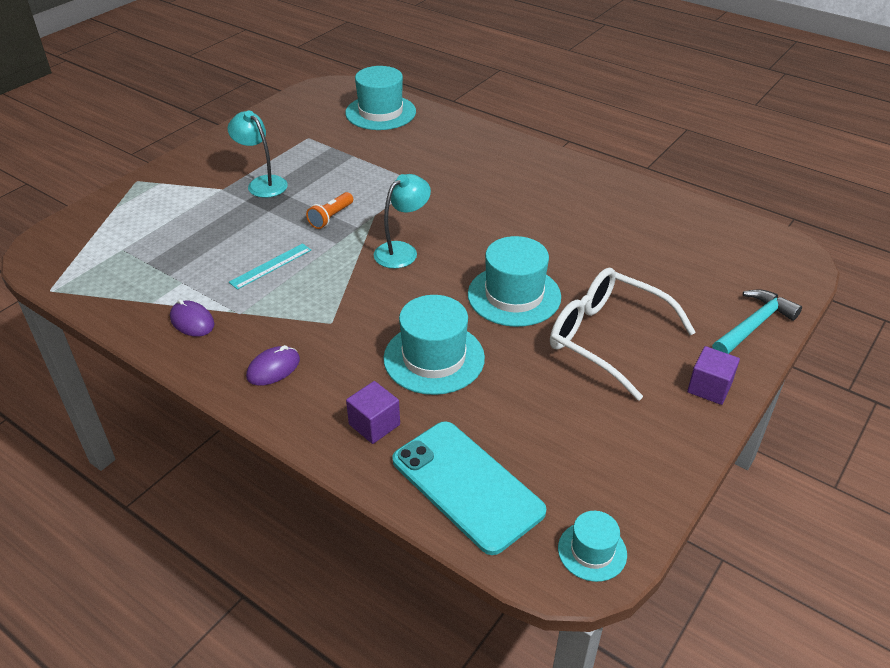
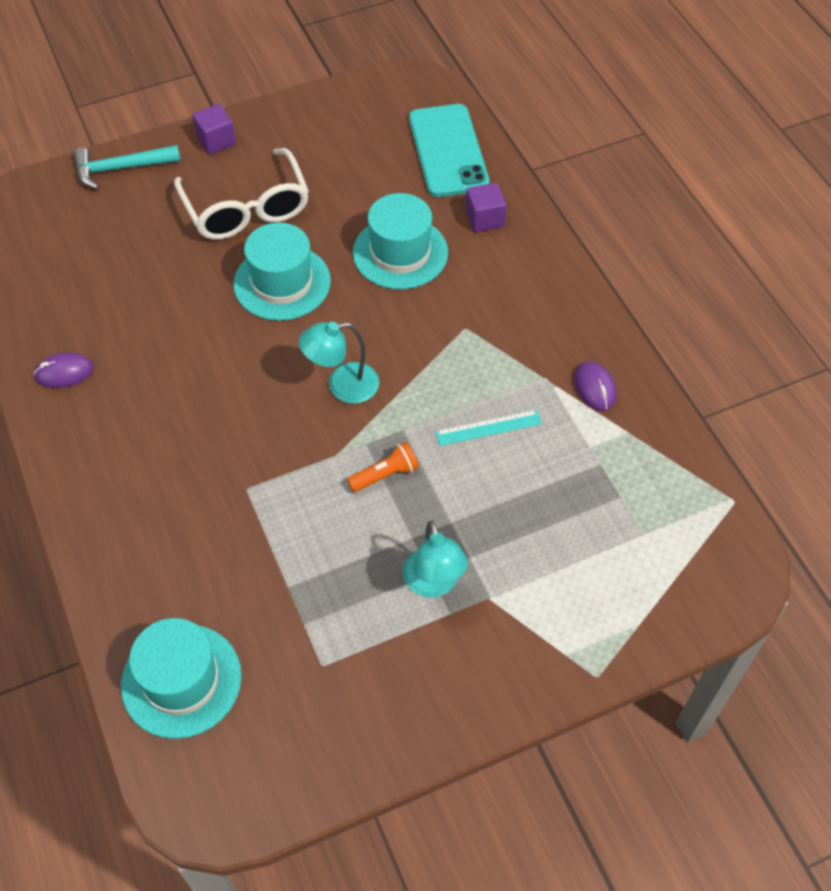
camera: 150 degrees left, 15 degrees up
purple mouse [246,345,300,386] -> purple mouse moved to [33,352,94,388]
turquoise hat [558,511,627,582] -> none

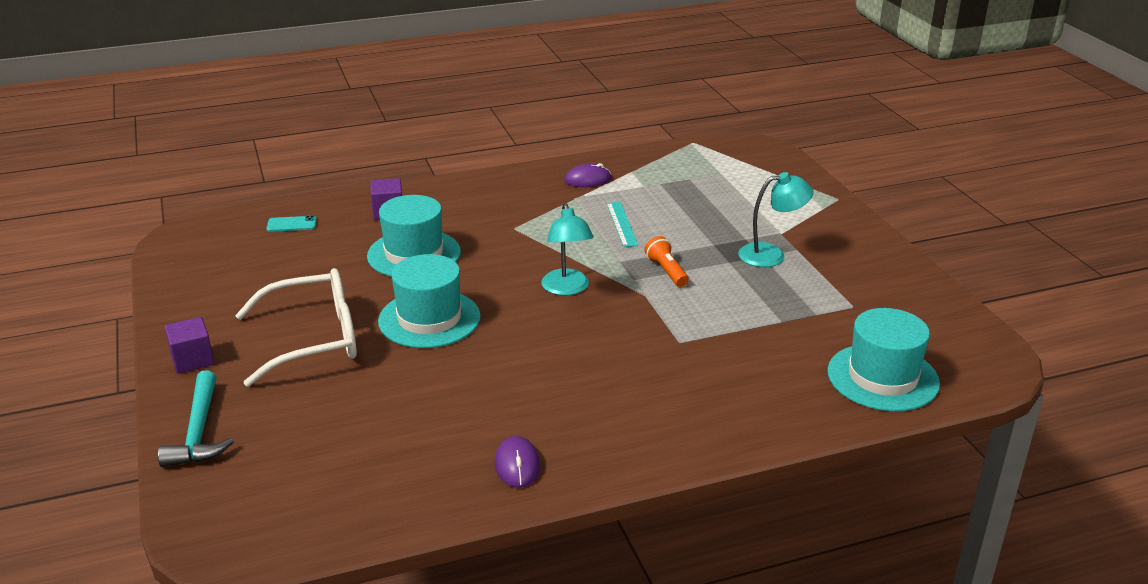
camera: 85 degrees left, 25 degrees down
turquoise phone [409,104,490,197] -> turquoise phone [267,215,317,232], size x0.40

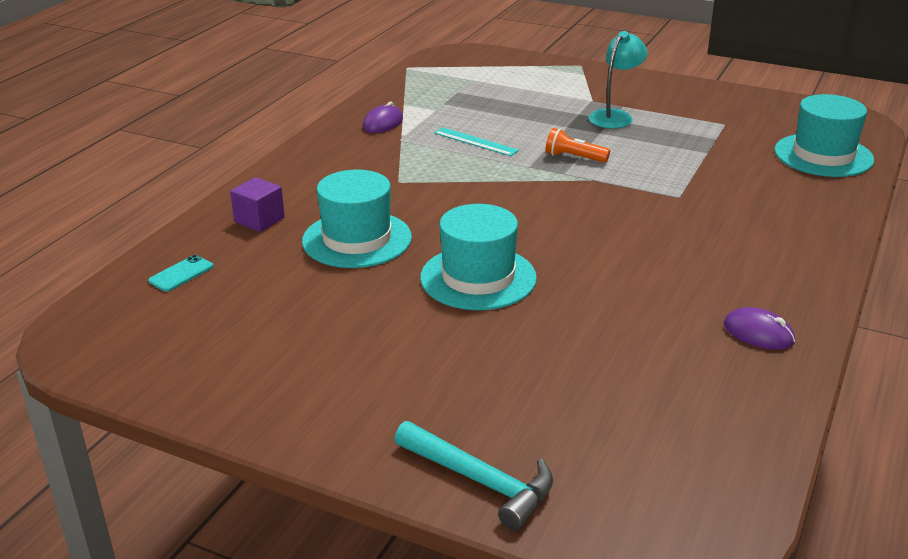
camera: 45 degrees left, 0 degrees up
purple cube [165,317,214,373] -> none
white glasses [235,268,357,387] -> none
turquoise lamp [541,203,594,296] -> none

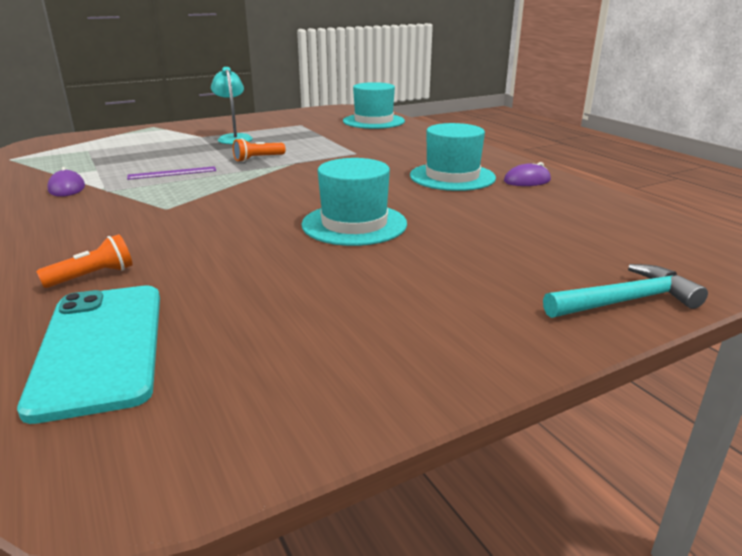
camera: 55 degrees left, 5 degrees down
turquoise phone [148,255,214,292] -> turquoise phone [17,285,160,424], size x2.50
purple cube [230,177,285,232] -> orange flashlight [36,234,133,288]
turquoise hat [302,169,412,268] -> turquoise hat moved to [410,123,496,191]
turquoise ruler [434,127,519,156] -> purple ruler [127,166,216,180]

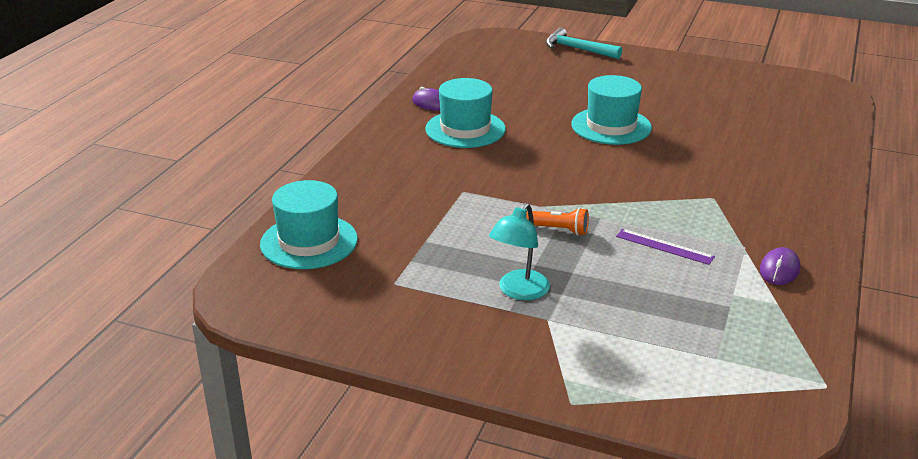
camera: 130 degrees left, 5 degrees up
turquoise phone [17,285,160,424] -> none
orange flashlight [36,234,133,288] -> none

